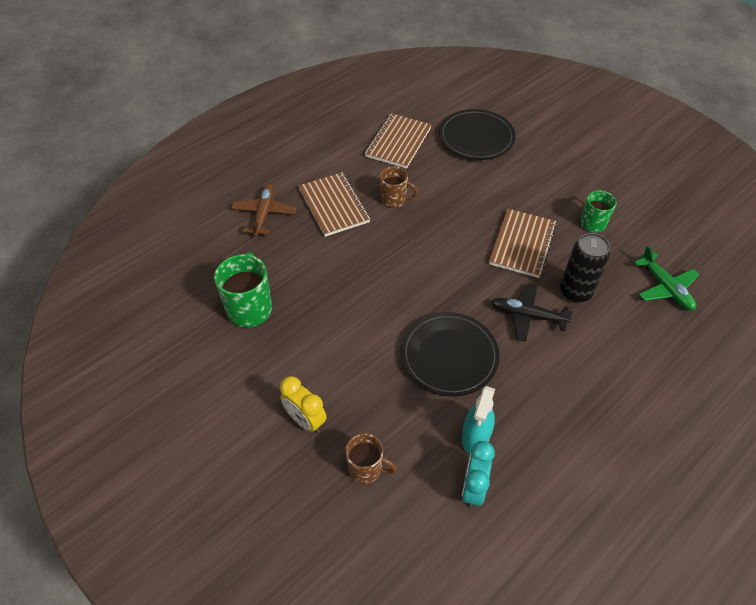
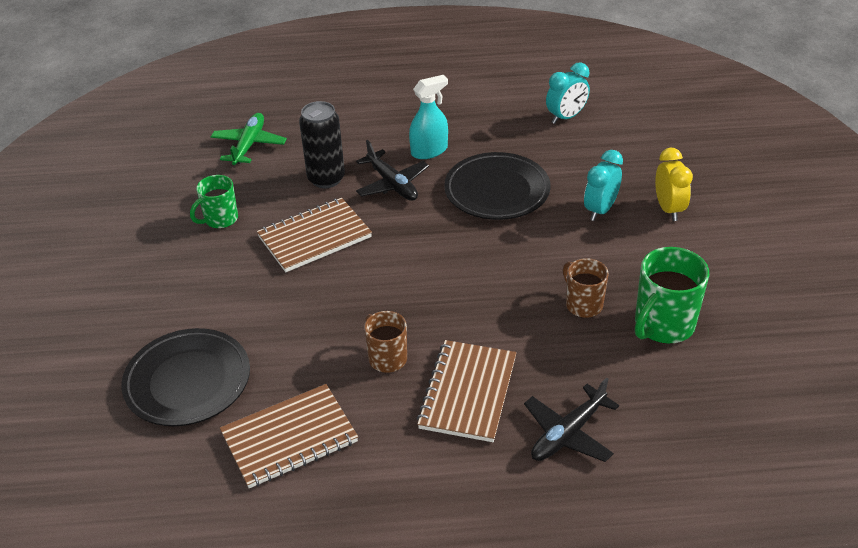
camera: 140 degrees left, 10 degrees down
brown plane [231,184,296,236] -> black plane [524,377,619,462]
brown mug [345,433,397,484] -> brown mug moved to [563,258,609,318]
turquoise spray bottle [462,386,495,454] -> turquoise spray bottle moved to [409,75,448,159]
none -> turquoise clock [584,150,623,221]

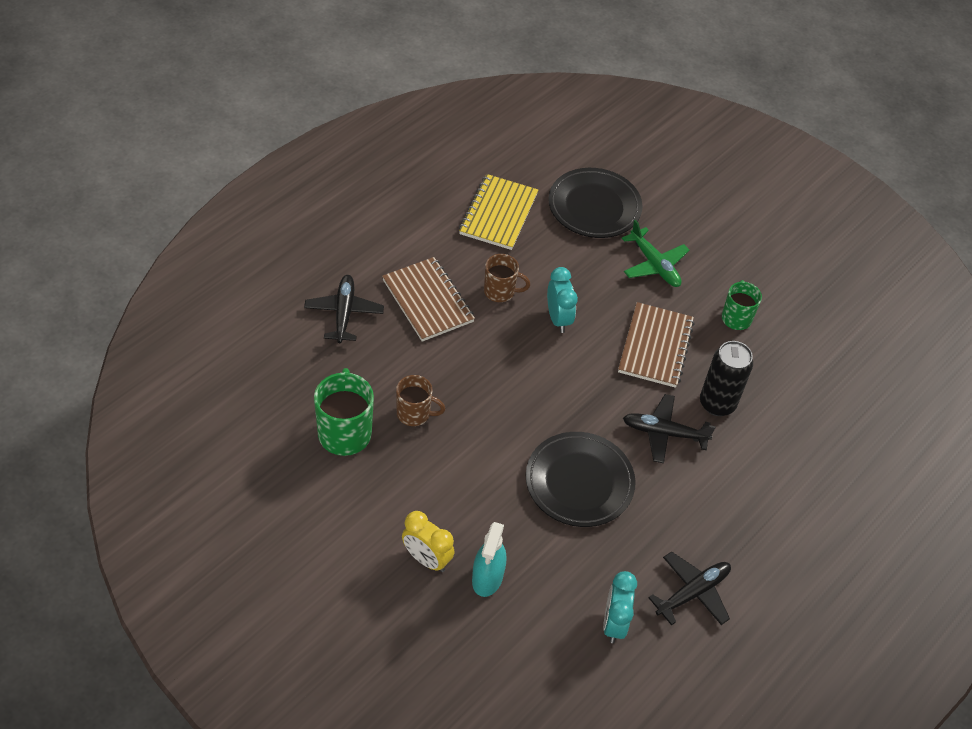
camera: 130 degrees right, 10 degrees up
green plane [211,113,287,165] -> green plane moved to [622,220,690,287]
brown notebook [220,384,358,488] -> yellow notebook [459,174,538,250]
turquoise spray bottle [409,75,448,159] -> turquoise spray bottle moved to [472,522,506,597]
turquoise clock [584,150,623,221] -> turquoise clock moved to [547,267,578,333]
none -> black plane [648,552,731,625]

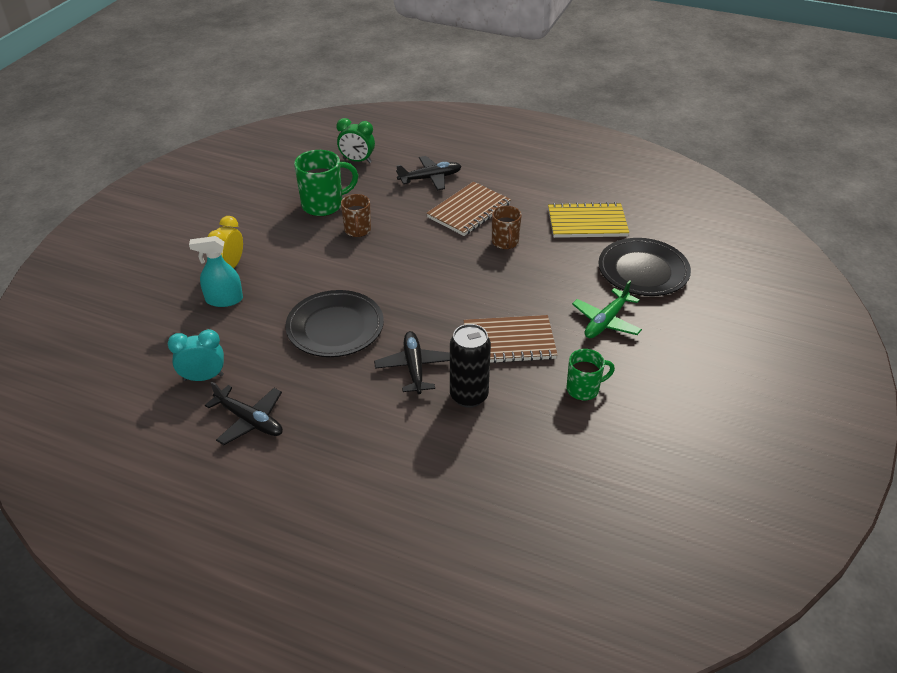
camera: 75 degrees right, 10 degrees down
turquoise clock [547,267,578,333] -> none
none -> green clock [337,118,375,163]

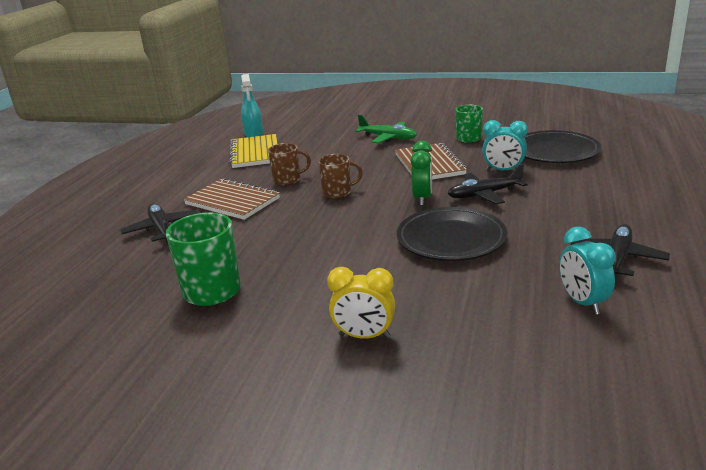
camera: 95 degrees left, 15 degrees down
turquoise spray bottle [189,236,243,307] -> turquoise spray bottle moved to [241,74,263,137]
green clock [337,118,375,163] -> green clock moved to [410,141,432,206]
brown mug [341,194,371,237] -> brown mug moved to [318,154,363,199]
black can [450,324,491,408] -> turquoise clock [482,120,528,171]
black plate [599,238,691,296] -> black plate moved to [524,130,601,163]

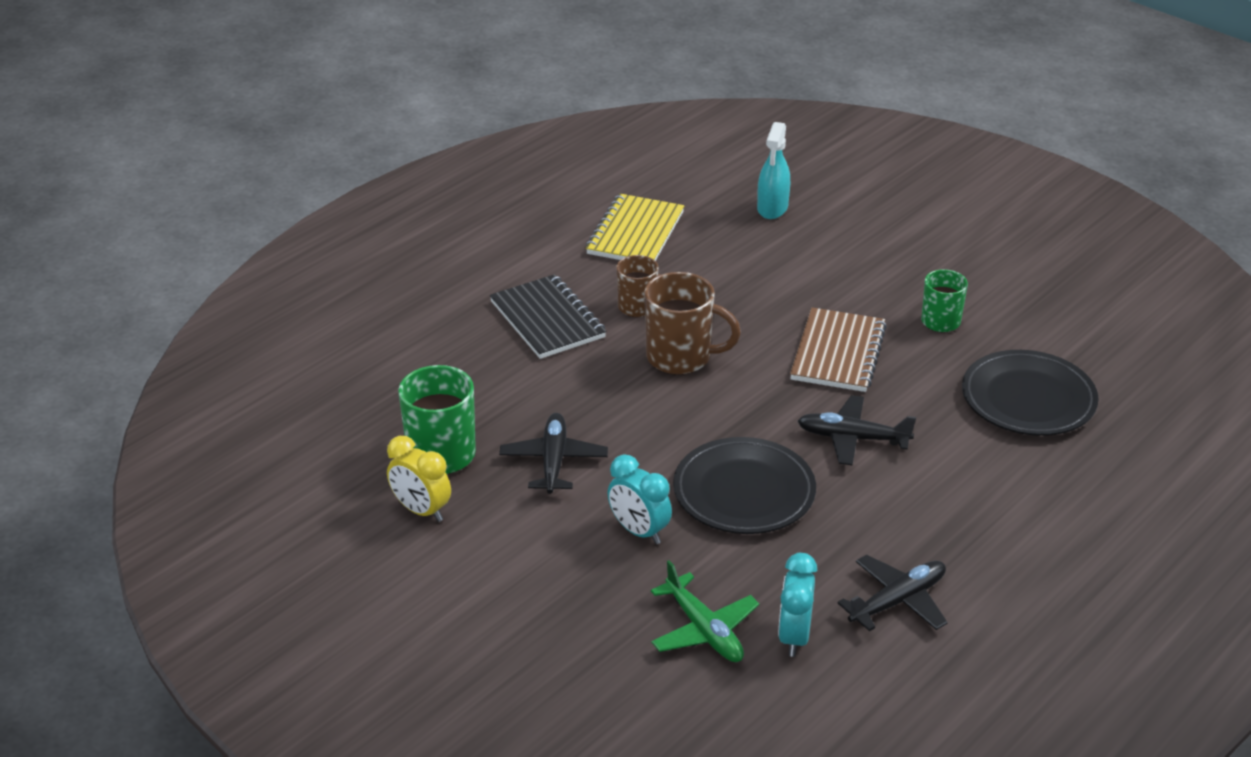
camera: 25 degrees right, 10 degrees up
black plane [120,203,198,242] -> black plane moved to [499,413,608,494]
brown notebook [183,178,280,220] -> black notebook [490,274,607,359]
turquoise spray bottle [241,74,263,137] -> turquoise spray bottle moved to [757,122,790,219]
brown mug [318,154,363,199] -> brown mug [644,272,741,375], size x1.58
yellow clock [327,267,395,339] -> yellow clock moved to [387,436,451,522]
green plane [355,115,417,143] -> green plane moved to [651,560,759,662]
green clock [410,141,432,206] -> none
turquoise clock [482,120,528,171] -> turquoise clock moved to [608,455,672,544]

